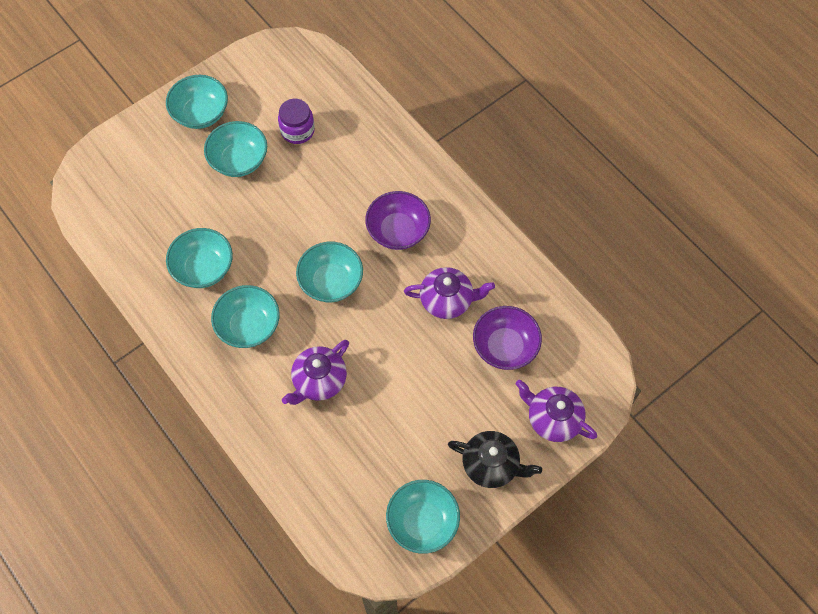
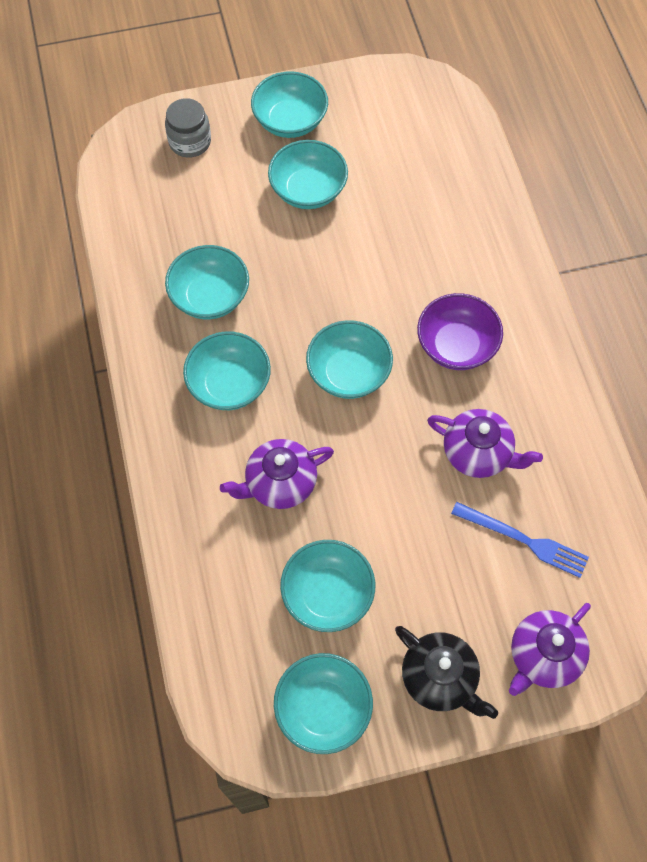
camera: 25 degrees right, 0 degrees up
purple jar [278,99,315,144] -> none
purple bowl [473,306,542,370] -> blue fork [451,502,589,578]
purple teapot [516,380,597,442] -> purple teapot turned 105 degrees counterclockwise [509,603,591,696]
none -> grey jar [165,98,211,158]
none -> turquoise bowl [280,540,375,632]

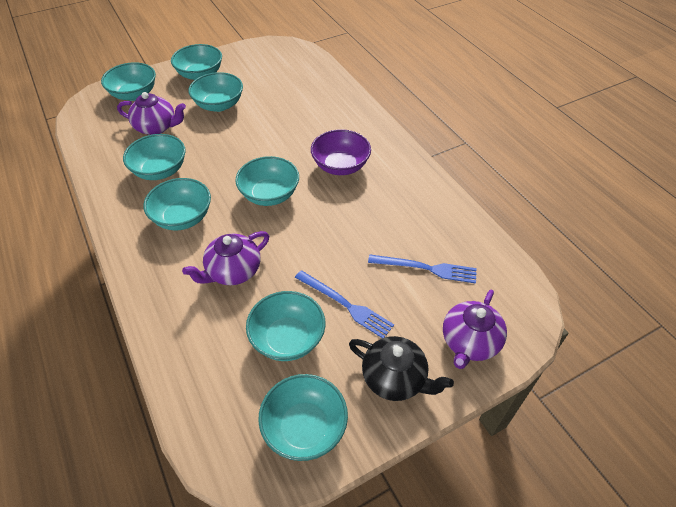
camera: 15 degrees left, 15 degrees down
grey jar [165,98,211,158] -> turquoise bowl [101,62,156,101]
purple teapot [427,409,543,478] -> purple teapot moved to [117,92,186,135]
none -> blue fork [295,270,394,338]

